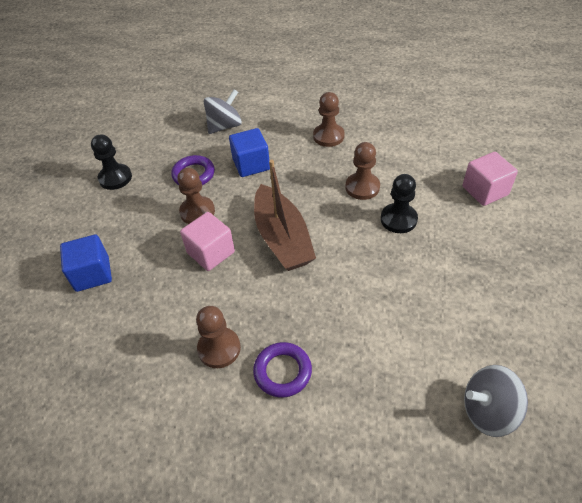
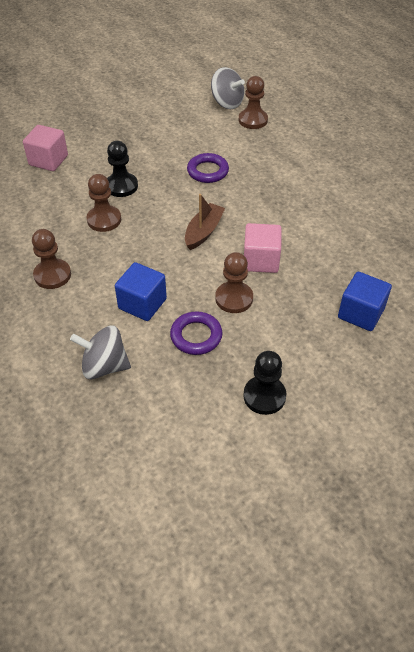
camera: 135 degrees left, 0 degrees up
brown pawn [196,306,241,368] -> brown pawn moved to [239,76,268,129]
purple ring [253,342,312,398] -> purple ring moved to [187,153,229,183]
brown boat [254,160,316,271] -> brown boat [185,194,225,250], size x0.61

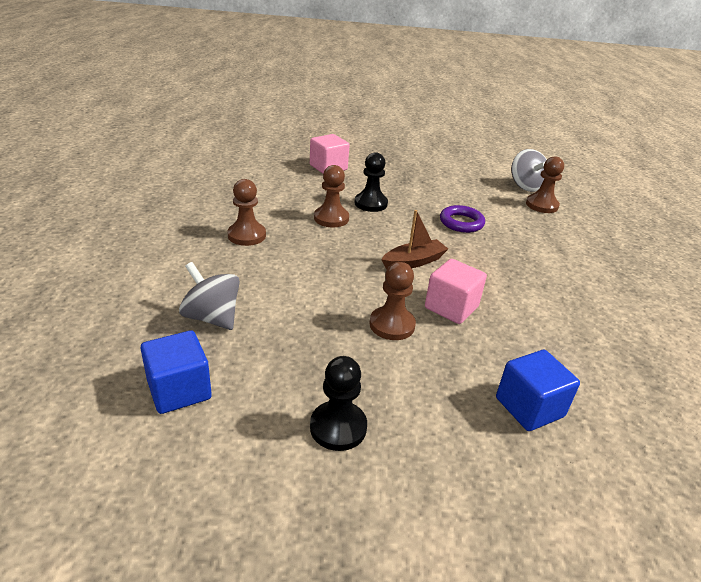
camera: 30 degrees right, 15 degrees down
blue cube [115,262,167,321] -> blue cube moved to [140,330,212,414]
purple ring [170,311,222,355] -> none

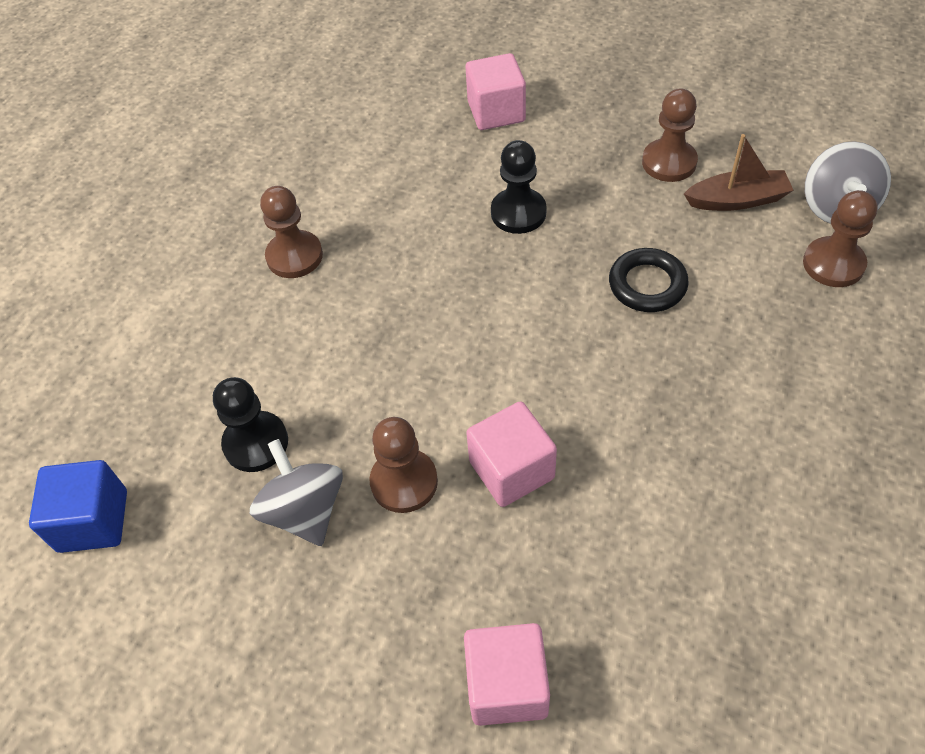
camera: 30 degrees right, 20 degrees up
grey spinning top [179,262,240,330] -> grey spinning top moved to [250,439,343,546]
black pawn [310,356,367,451] -> black pawn moved to [213,377,288,472]
brown pawn [314,165,349,228] -> brown pawn moved to [642,89,698,182]
brown boat [381,210,448,270] -> brown boat moved to [684,134,793,211]
purple ring [440,205,485,233] -> black ring [609,248,689,312]
blue cube [496,350,580,431] -> pink cube [464,623,550,726]

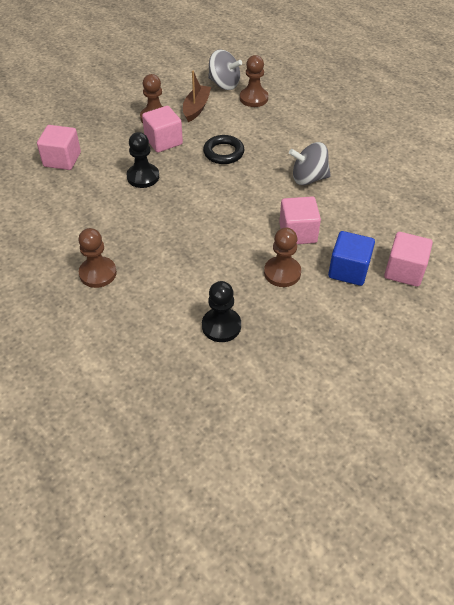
camera: 70 degrees left, 5 degrees down
blue cube [29,460,127,553] -> blue cube moved to [328,231,375,286]
grey spinning top [250,439,343,546] -> grey spinning top moved to [289,142,331,185]
none -> pink cube [142,106,183,153]

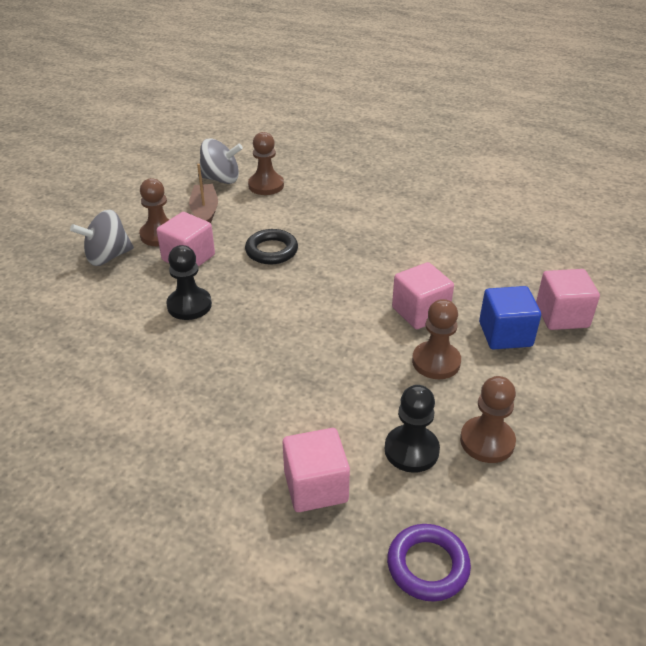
camera: 25 degrees left, 10 degrees down
pink cube [37,125,81,170] -> pink cube moved to [283,428,350,512]
brown pawn [78,228,117,288] -> brown pawn moved to [460,376,516,463]
grey spinning top [289,142,331,185] -> grey spinning top moved to [70,210,134,266]
none -> purple ring [387,524,471,601]

